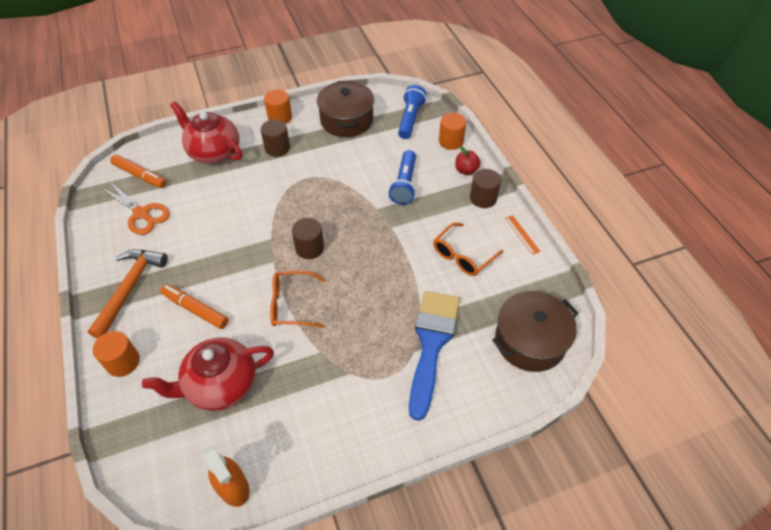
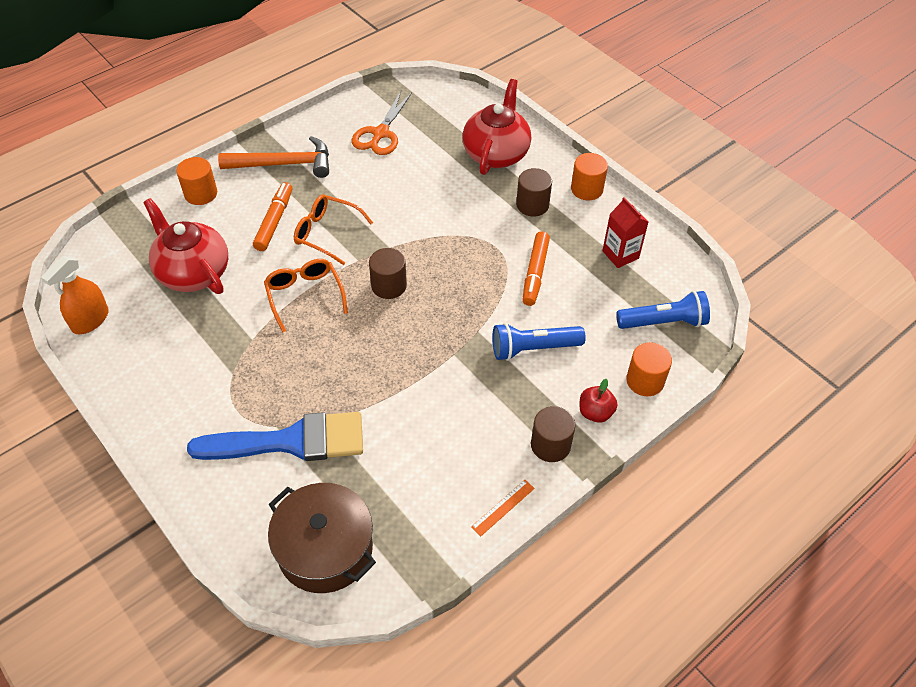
camera: 70 degrees right, 0 degrees up
orange marker [110,155,167,188] -> orange marker moved to [523,231,550,306]
brown pot [317,80,374,137] -> red carton [602,197,648,268]
orange glasses [433,223,503,276] -> orange glasses moved to [294,194,373,265]

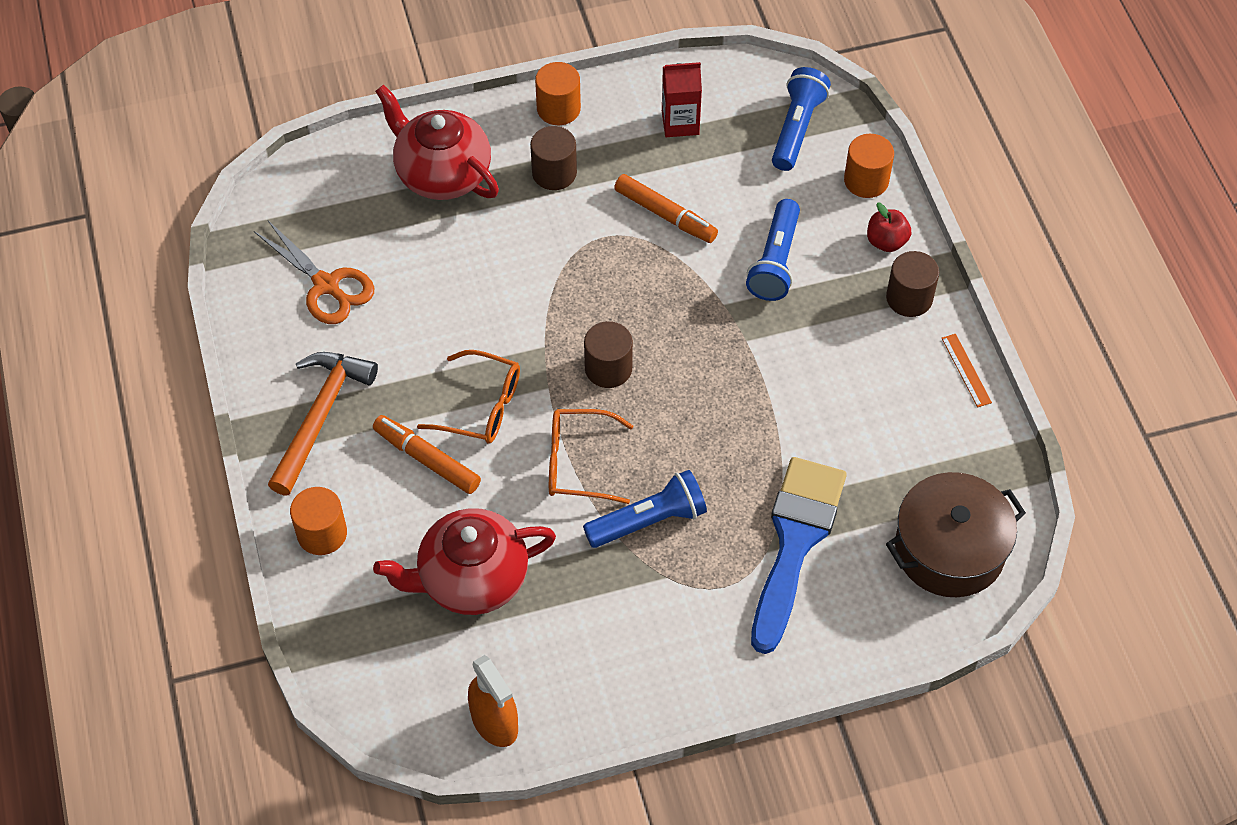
camera: 65 degrees left, 5 degrees up
orange glasses [294,194,373,265] -> orange glasses turned 120 degrees counterclockwise [417,350,520,443]
none -> blue flashlight [583,470,707,548]

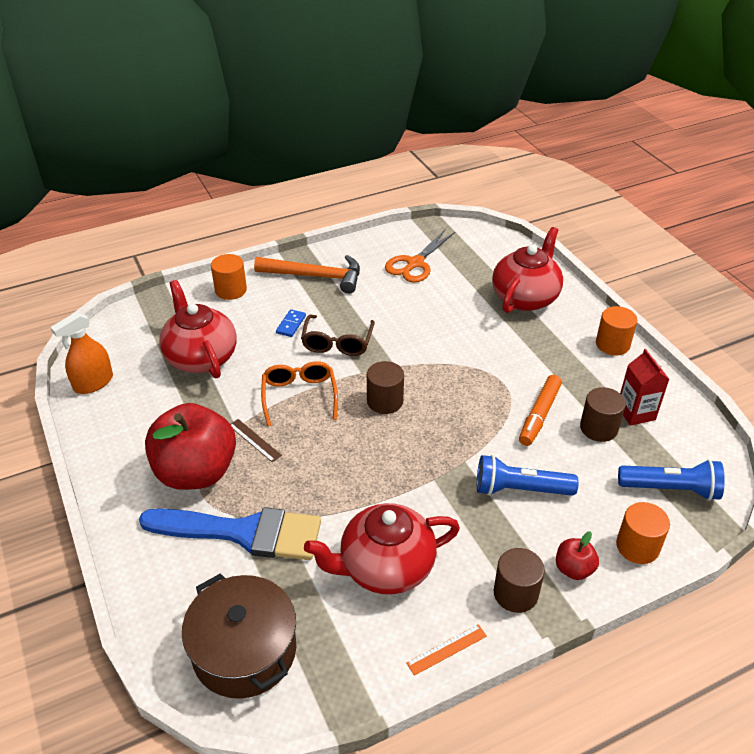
camera: 80 degrees right, 15 degrees down
orange marker [373,415,481,494] -> blue domino [276,309,306,337]
orange glasses [417,350,520,443] -> brown glasses [301,315,375,356]
brown cylinder [530,126,577,190] -> brown cylinder moved to [580,387,626,442]
blue flashlight [583,470,707,548] -> brown ruler [230,419,282,462]
none -> red apple [145,403,236,490]
none -> red teapot [304,503,460,594]

